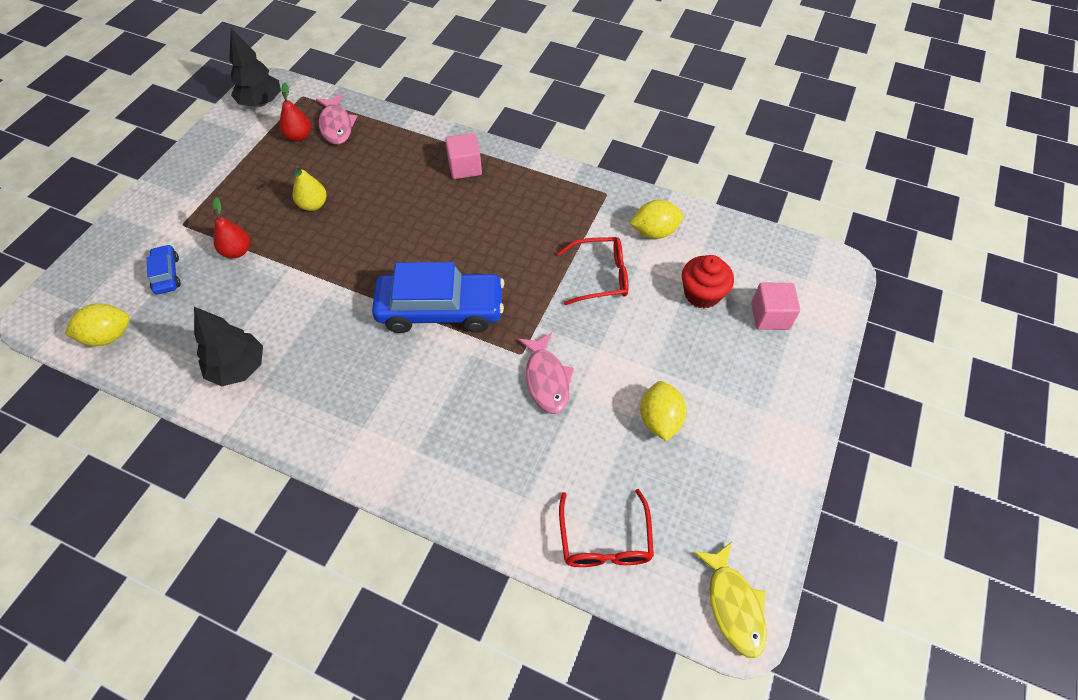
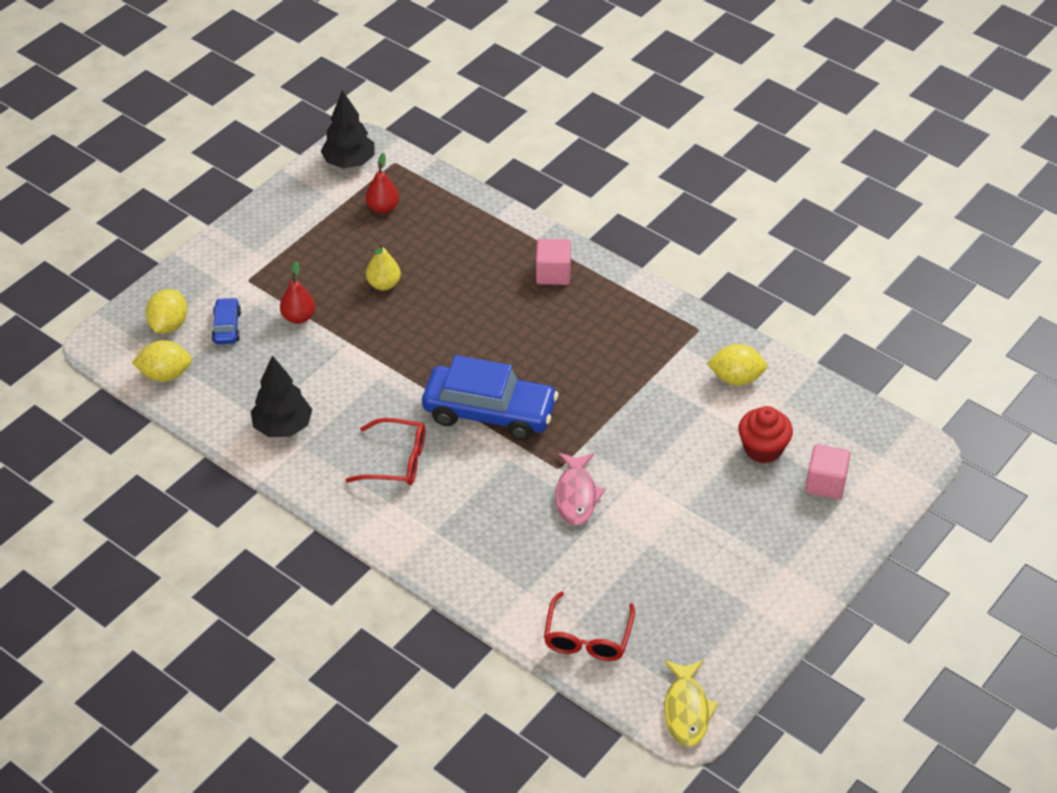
camera: 15 degrees right, 10 degrees down
pink fish [316,94,358,144] -> none
red glasses [557,237,628,305] -> red glasses moved to [346,418,425,485]
yellow lemon [640,381,687,441] -> yellow lemon moved to [145,289,187,333]

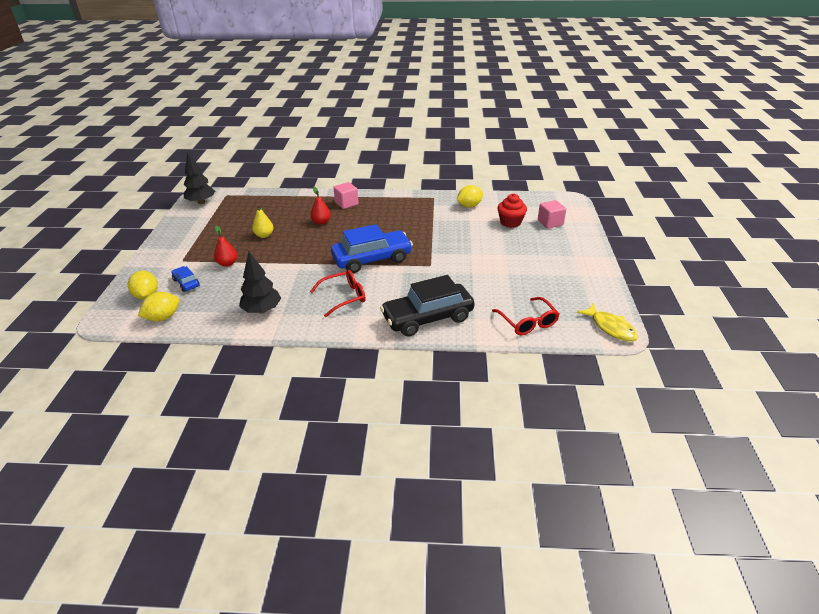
camera: 35 degrees left, 10 degrees down
red pear [366,153,399,213] -> red pear moved to [310,187,331,225]
pink fish [555,453,605,526] -> none
none -> black car [380,275,475,336]

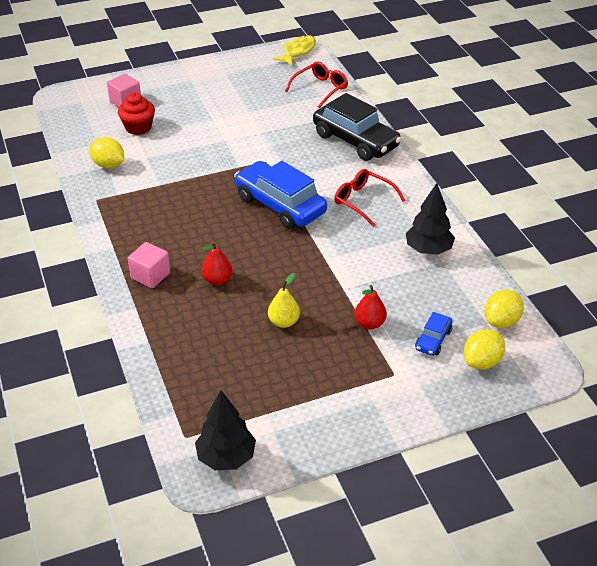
camera: 115 degrees left, 5 degrees up
yellow lemon [138,292,179,321] -> yellow lemon turned 75 degrees counterclockwise [484,290,524,328]

